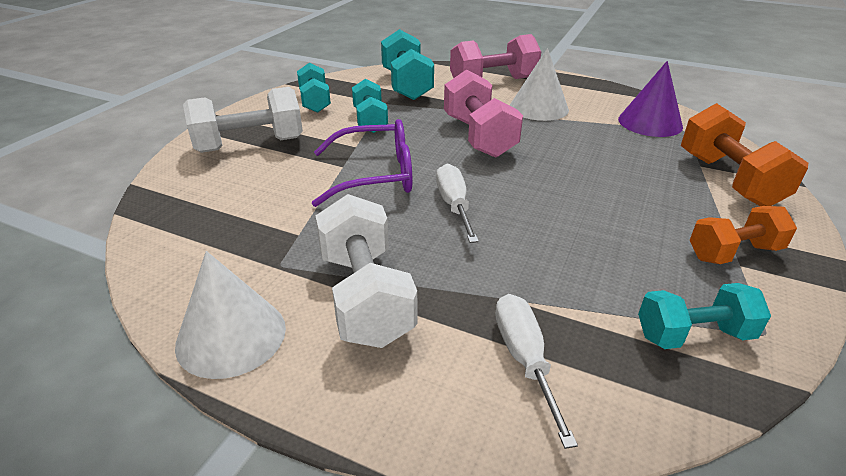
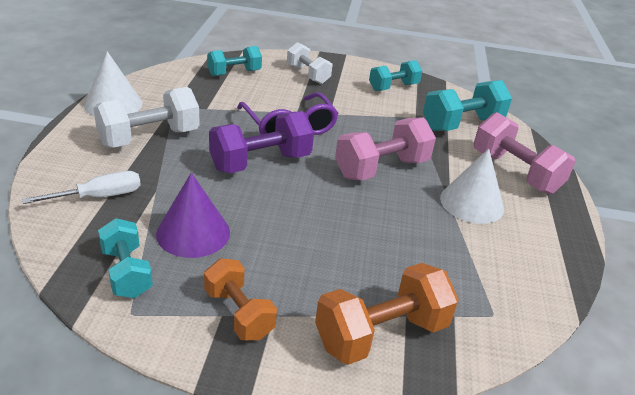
camera: 70 degrees right, 0 degrees up
white dumbbell [183,87,303,153] -> white dumbbell [287,42,332,84], size x0.66
turquoise dumbbell [352,79,388,133] -> turquoise dumbbell moved to [207,46,262,76]
white screwdriver [436,164,479,243] -> purple dumbbell [209,111,314,173]
purple cone [618,61,683,137] -> purple cone moved to [156,173,230,258]

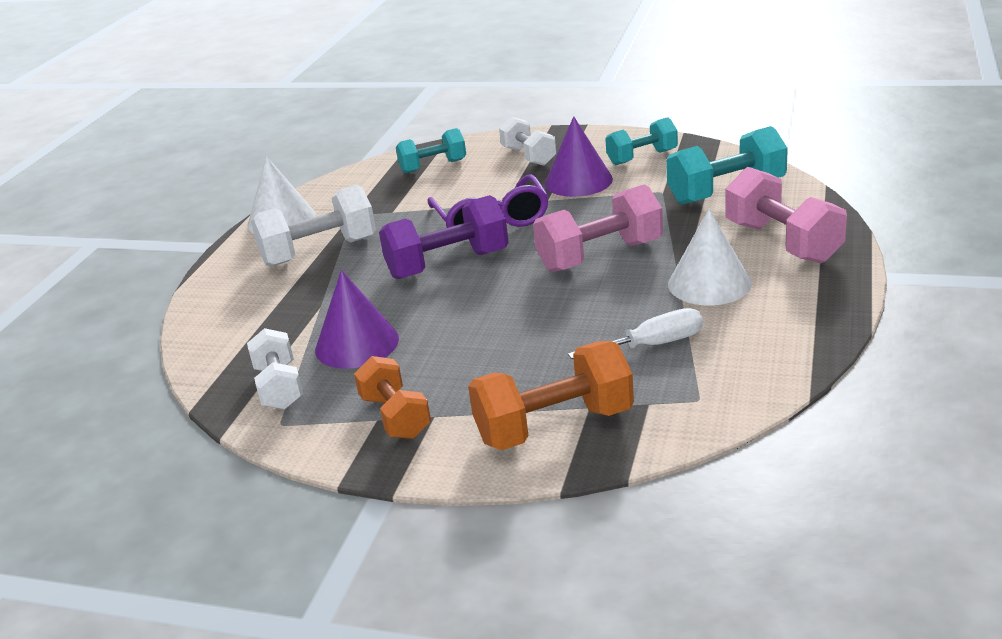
camera: 15 degrees right, 5 degrees down
white screwdriver [22,171,141,204] -> white screwdriver moved to [568,308,703,359]
turquoise dumbbell [98,218,153,298] -> white dumbbell [247,328,303,410]
none -> purple cone [545,116,613,197]

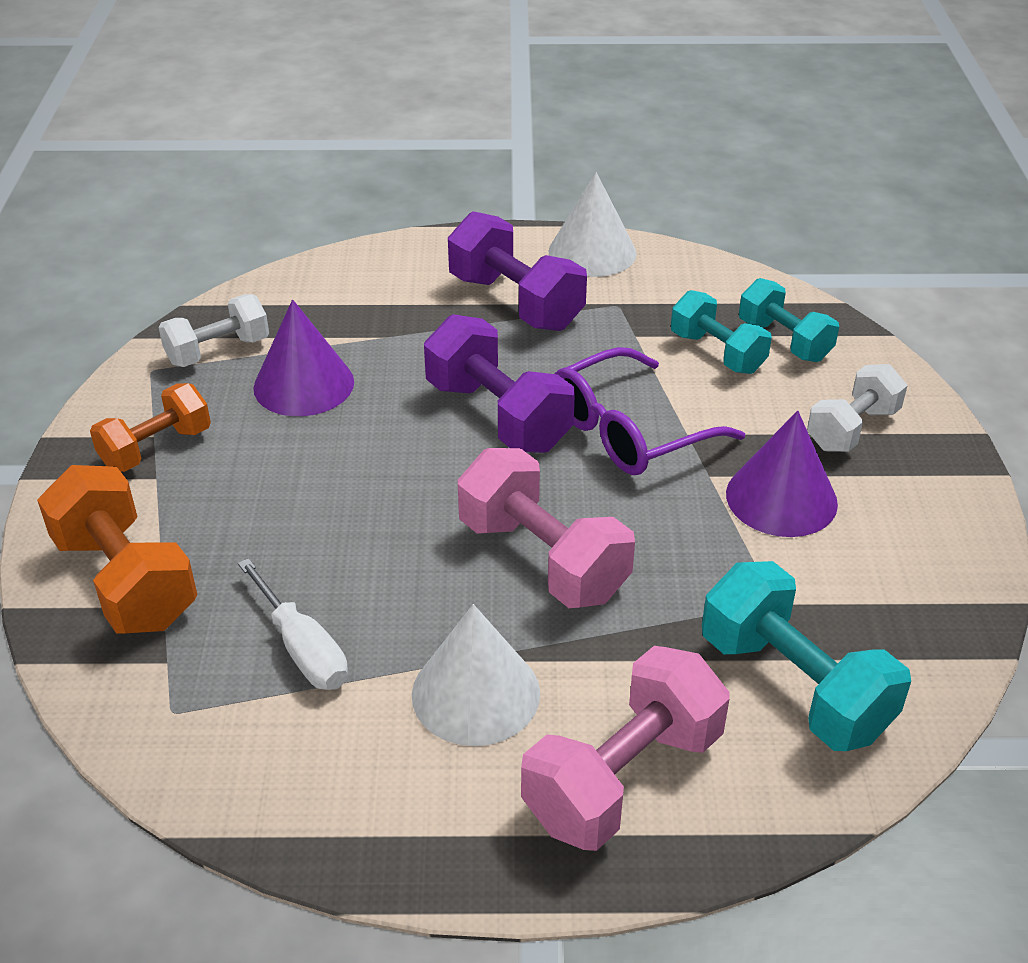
camera: 70 degrees right, 10 degrees up
white dumbbell [251,185,376,267] -> purple dumbbell [448,211,587,331]
turquoise dumbbell [605,117,678,165] -> turquoise dumbbell moved to [671,290,772,374]

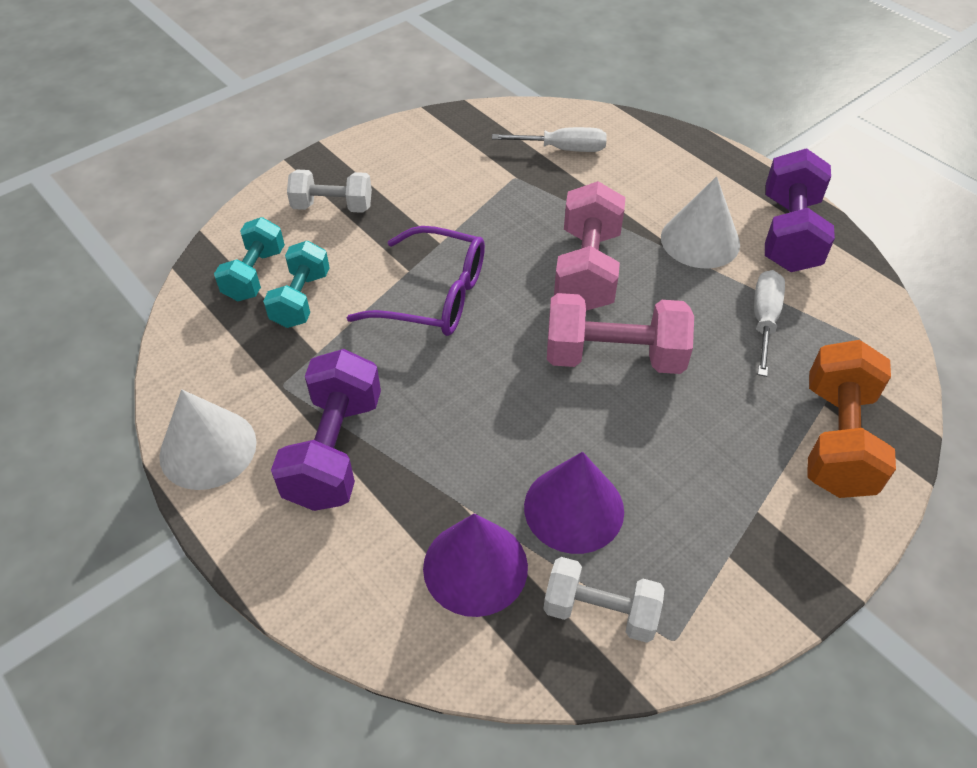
camera: 130 degrees left, 10 degrees up
orange dumbbell [90,383,211,472] -> none
purple dumbbell [424,314,575,453] -> purple dumbbell moved to [765,148,835,272]
pink dumbbell [521,646,730,851] -> pink dumbbell moved to [547,293,694,374]
turquoise dumbbell [702,561,911,751] -> white screwdriver [492,127,607,152]
purple cone [726,410,838,537] -> purple cone moved to [423,514,528,617]

